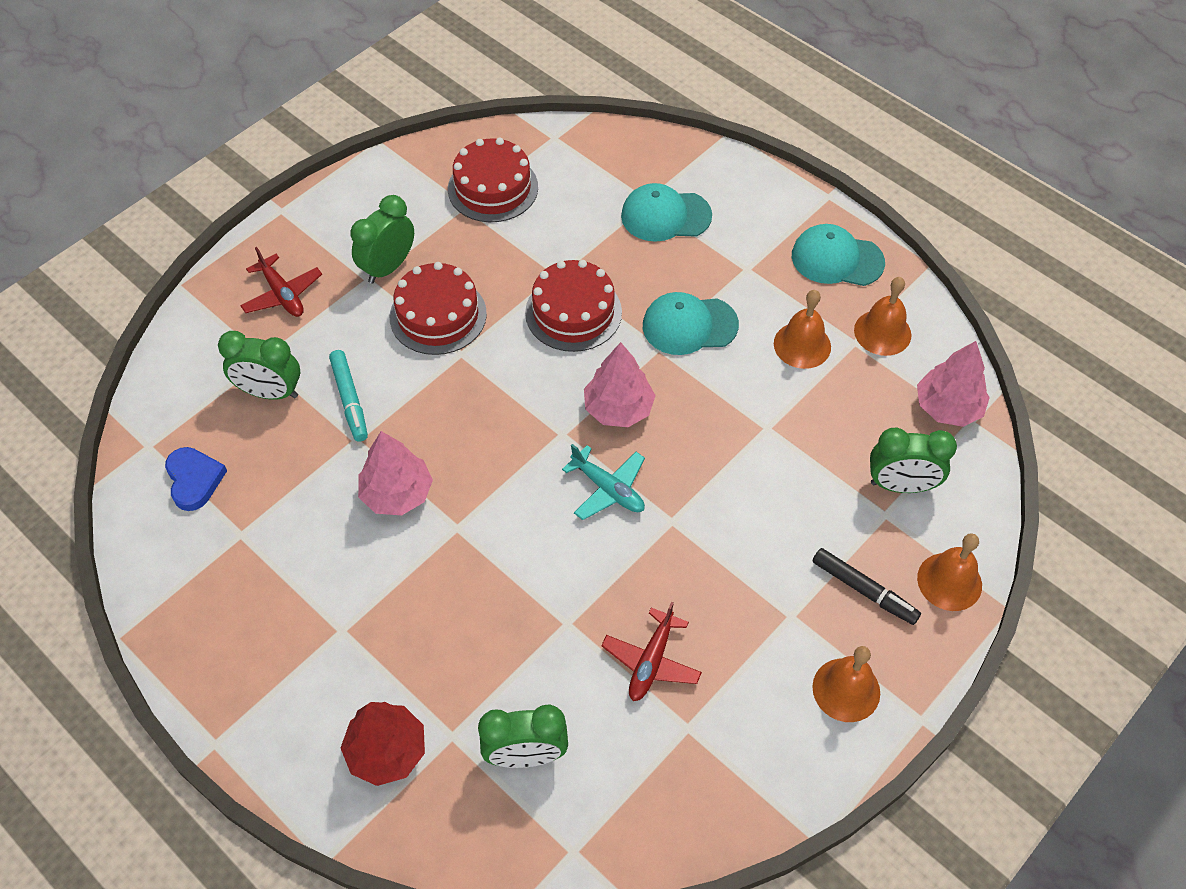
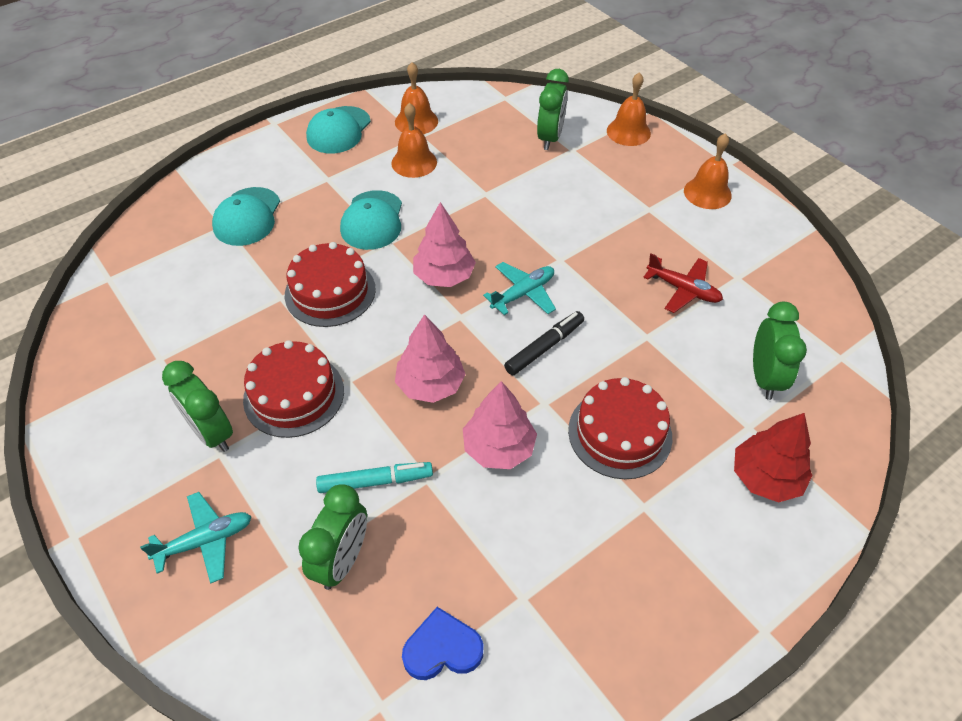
camera: 80 degrees left, 5 degrees down
red plane [240,247,322,317] -> turquoise plane [140,492,252,583]
red cake [448,138,538,222] -> red cake moved to [568,377,672,479]
black marker [812,548,921,625] -> black marker moved to [504,311,584,375]
pink tree [917,341,990,427] -> pink tree moved to [395,314,466,403]

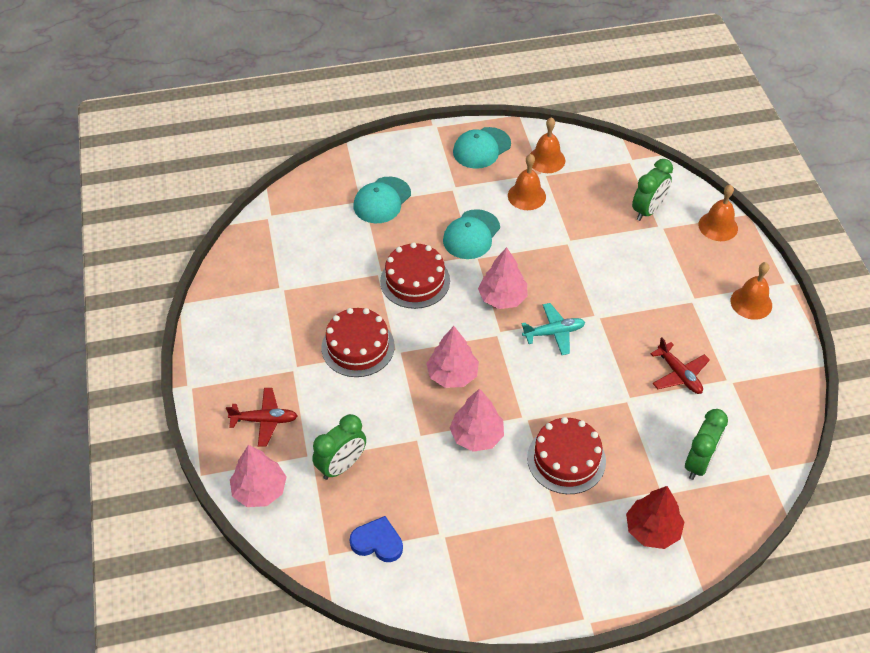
camera: 25 degrees right, 0 degrees up
turquoise plane [140,492,252,583] -> red plane [226,388,297,447]
green clock [162,361,233,452] -> none
turquoise marker [316,462,433,493] -> none
black marker [504,311,584,375] -> none
none -> pink tree [230,445,286,507]

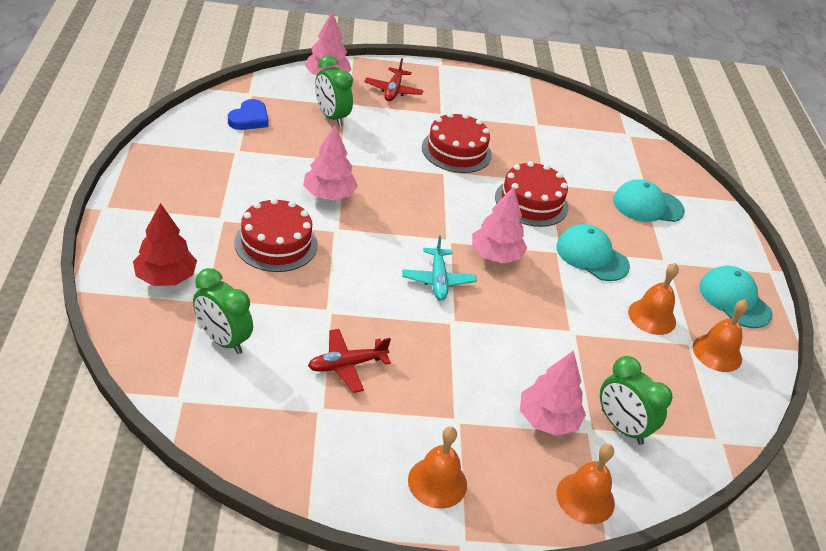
camera: 95 degrees right, 10 degrees down
turquoise cap [354,177,411,223] -> turquoise cap turned 45 degrees counterclockwise [613,179,685,222]
pink tree [426,326,479,388] -> pink tree moved to [520,350,586,436]

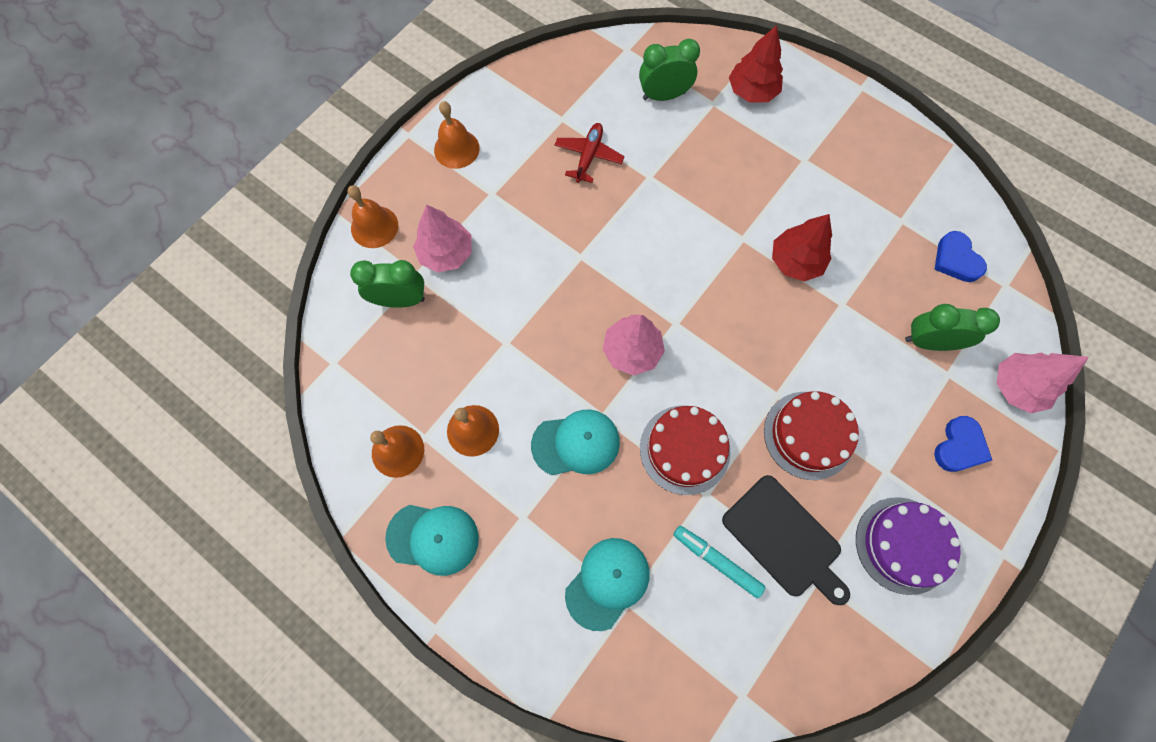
camera: 135 degrees right, 30 degrees up
red cake [234,198,318,272] -> none
pink tree [303,125,358,200] -> red tree [772,214,832,282]
red plane [364,58,424,101] -> blue heart [934,416,992,472]
turquoise plane [402,236,477,301] -> none
none -> turquoise marker [673,526,765,598]
none -> black cutting board [722,475,850,605]
none -> purple cake [856,497,960,595]

